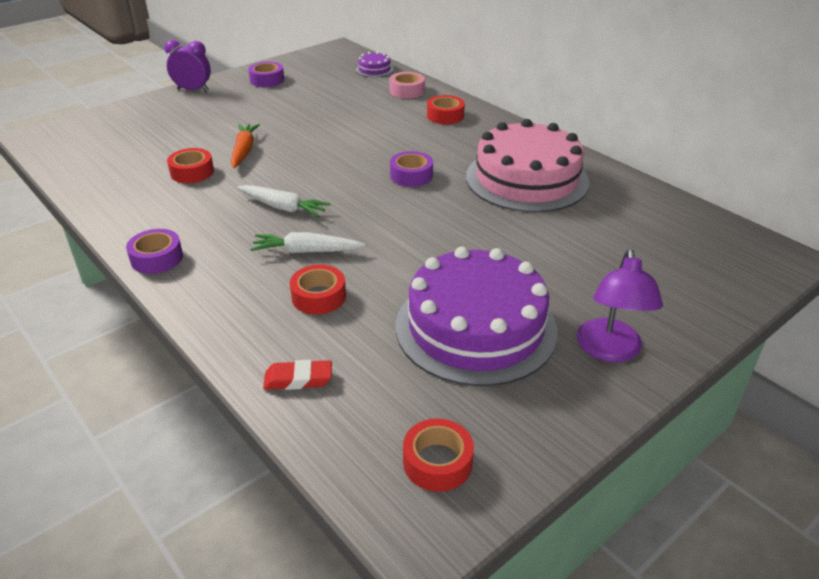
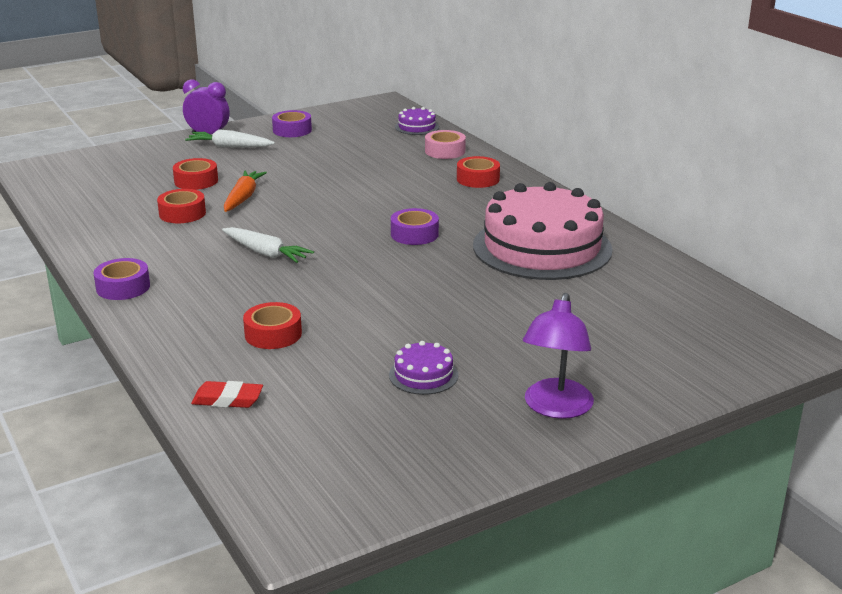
camera: 10 degrees right, 10 degrees down
white carrot [250,232,365,253] -> white carrot moved to [185,129,275,147]
purple cake [396,247,558,386] -> purple cake [389,341,459,395], size x0.41
red tape [403,418,474,492] -> red tape moved to [173,158,218,190]

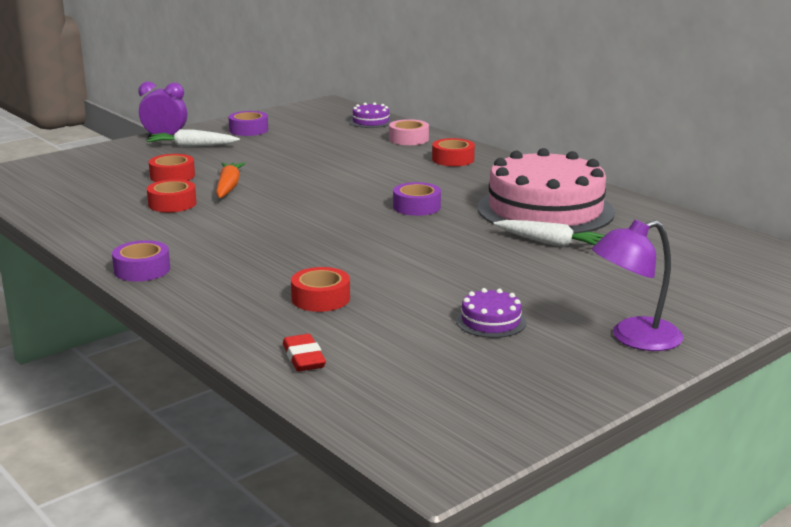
camera: 10 degrees left, 5 degrees down
red eraser [191,381,263,408] -> red eraser turned 75 degrees clockwise [283,334,326,372]
white carrot [222,227,314,263] -> white carrot moved to [493,220,605,247]
purple lamp [523,293,594,419] -> purple lamp turned 60 degrees clockwise [592,220,683,351]

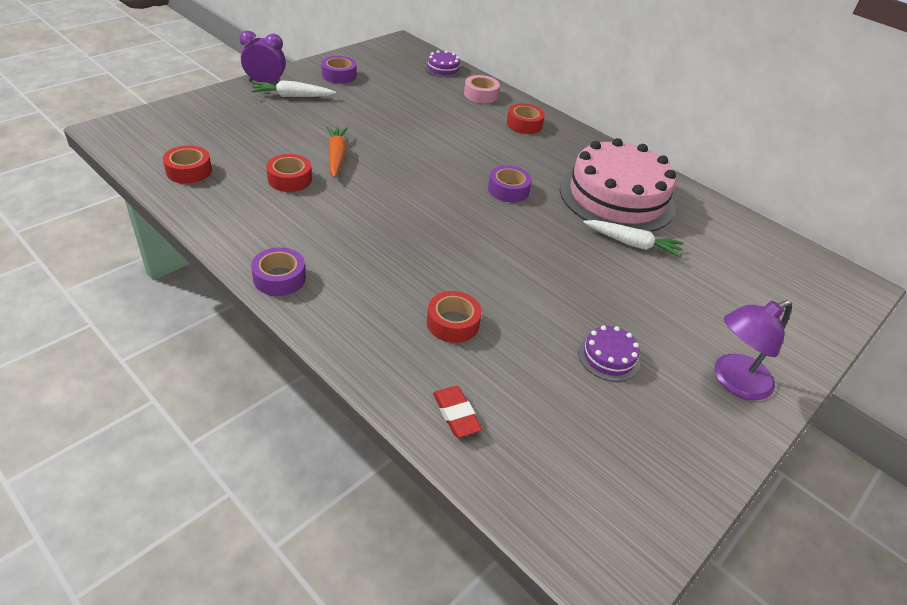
camera: 10 degrees left, 20 degrees up
red tape [149,154,195,182] -> red tape moved to [163,145,212,184]

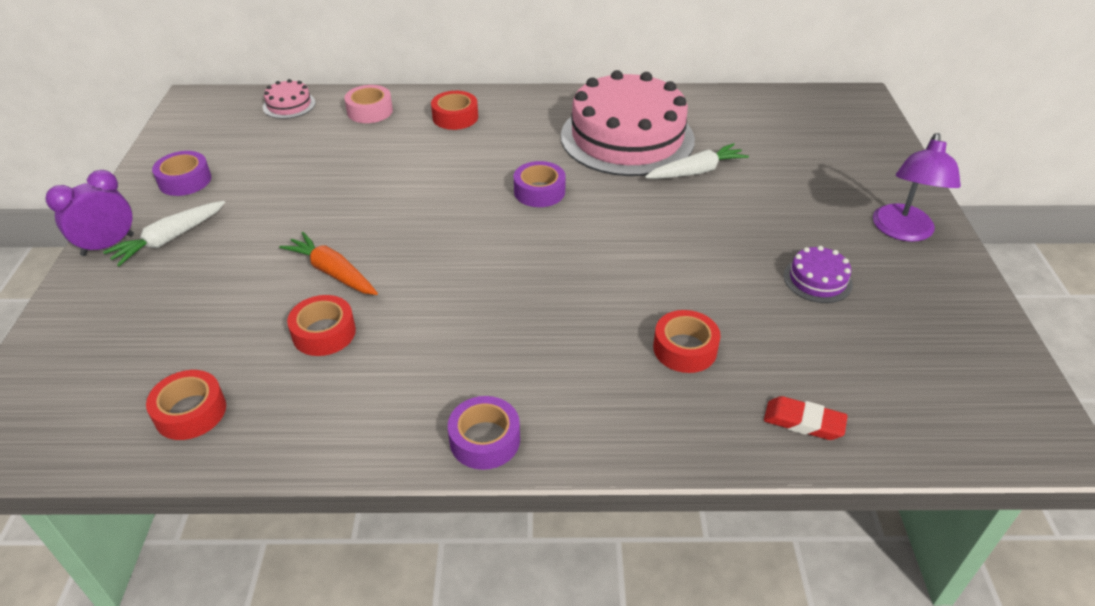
camera: 40 degrees left, 0 degrees up
purple cake [425,50,462,78] -> pink cake [263,79,316,119]

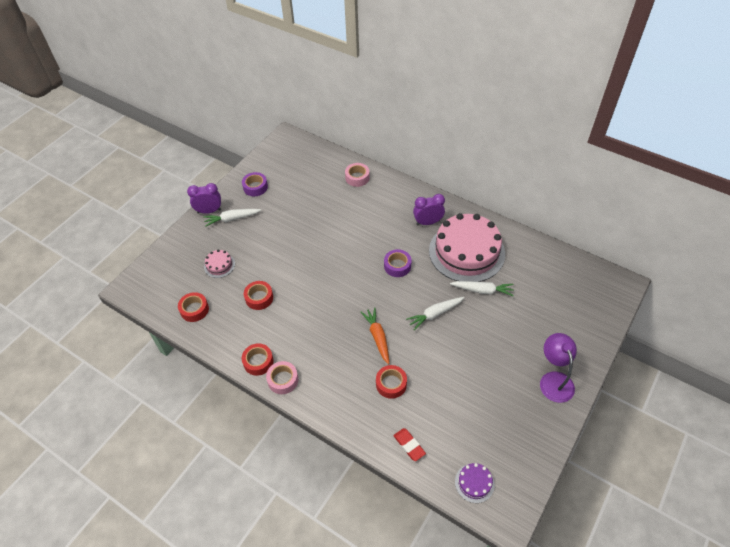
camera: 35 degrees right, 10 degrees up
pink cake [263,79,316,119] -> pink cake moved to [204,250,235,278]
orange carrot [279,232,378,295] -> orange carrot moved to [361,307,389,365]
red tape [431,91,478,130] -> red tape moved to [241,343,274,376]
purple tape [448,396,520,470] -> pink tape [266,361,298,394]
purple cake [784,246,853,303] -> purple cake moved to [455,463,495,503]
purple lamp [873,133,961,242] -> purple lamp turned 120 degrees clockwise [540,333,577,403]
none -> white carrot [406,297,465,331]
none -> purple clock [413,194,445,225]

